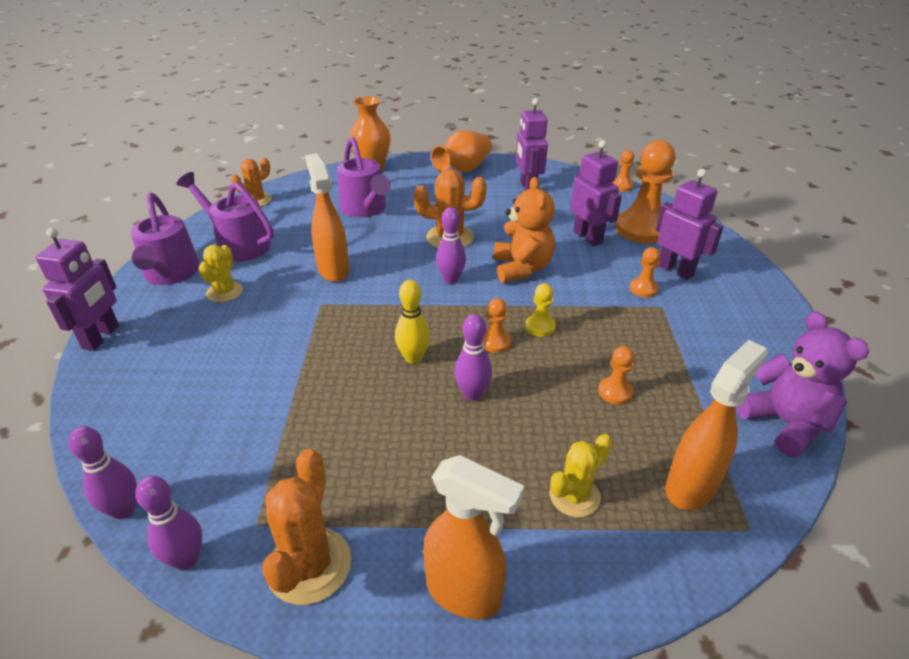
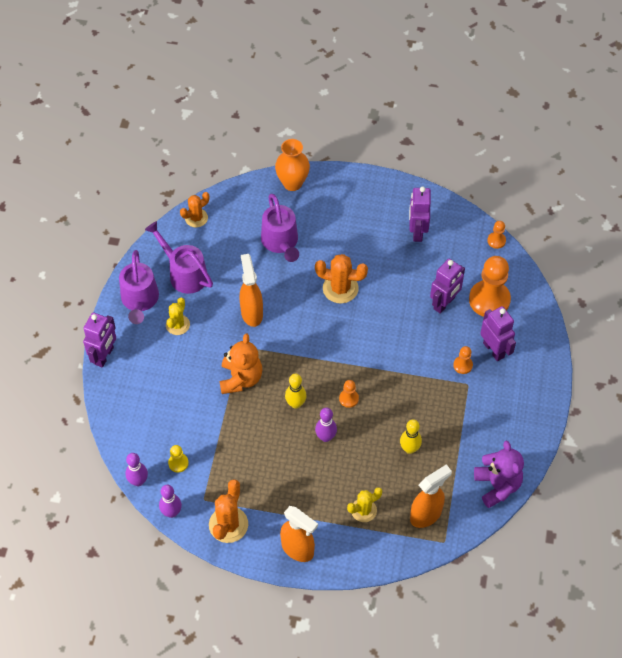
camera: 10 degrees right, 20 degrees up
orange vase [431,130,492,172] -> none
purple bowling pin [436,207,466,284] -> none
orange teddy bear [493,177,555,283] -> orange teddy bear moved to [220,334,262,394]
yellow pawn [525,283,556,337] -> yellow pawn moved to [168,445,189,473]
purple robot [570,140,622,246] -> purple robot turned 60 degrees clockwise [430,258,465,314]
orange pawn [598,346,634,404] -> yellow bowling pin [400,419,422,454]

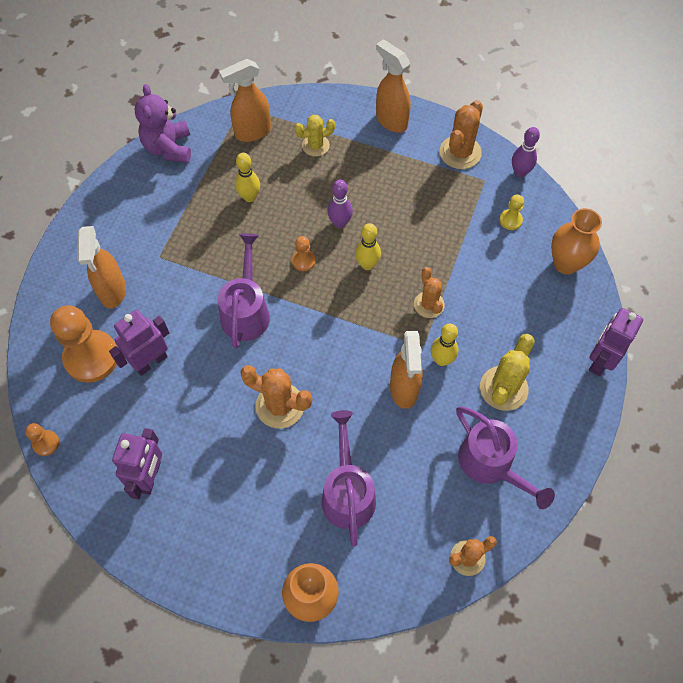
camera: 170 degrees left, 5 degrees up
purple watering can [119,250,159,324] -> purple watering can moved to [218,233,270,348]
purple bowling pin [126,453,148,486] -> none
yellow cactus [166,298,190,335] -> yellow cactus [480,334,535,411], size x1.51
orange teddy bear [220,334,262,394] -> orange cactus [414,267,445,318]
orange pawn [453,346,473,374] -> none
purple robot [480,306,516,361] -> orange spray bottle [77,226,126,308]
none -> yellow bowling pin [431,324,458,366]
none -> orange vase [551,208,602,274]

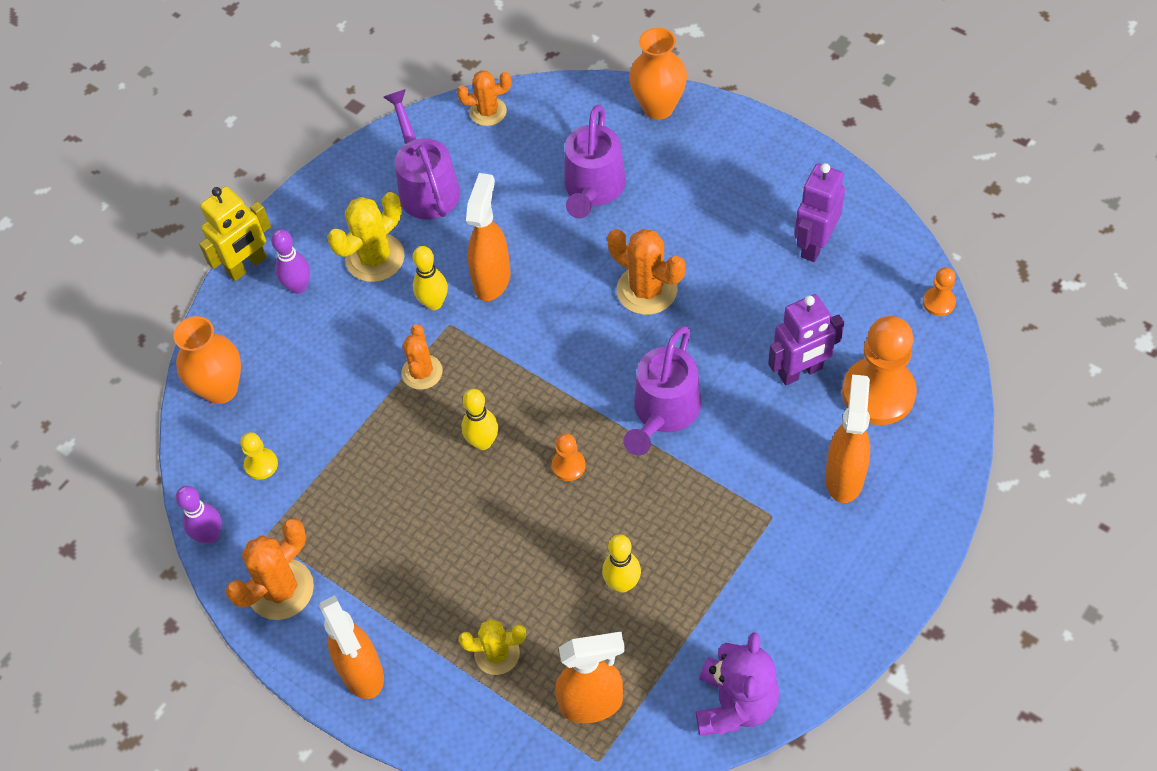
camera: 160 degrees left, 5 degrees down
purple bowling pin [327,180,353,228] -> purple bowling pin moved to [271,229,310,294]
purple robot [589,308,643,376] -> yellow robot [199,186,271,281]

